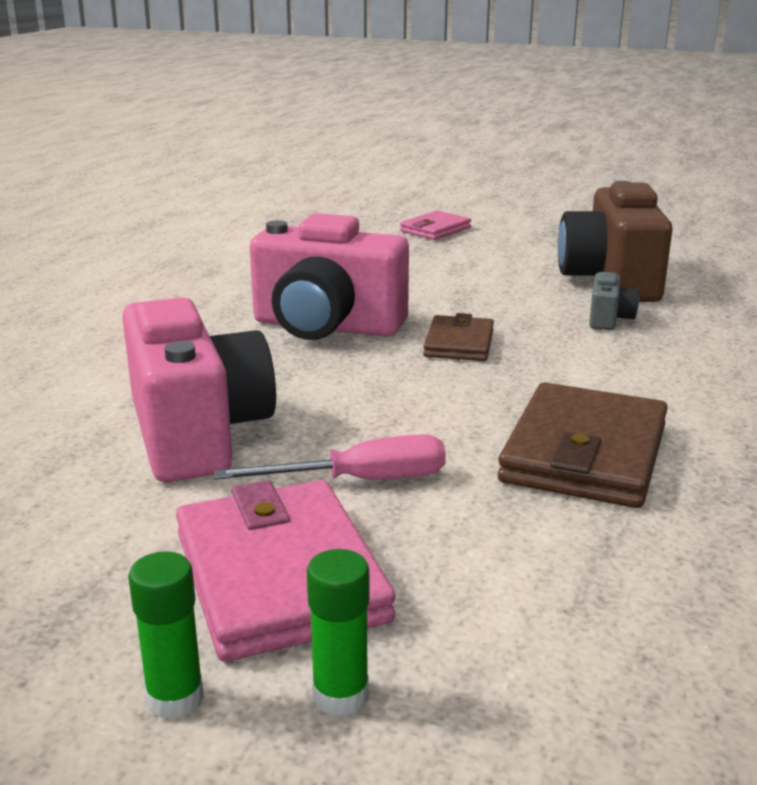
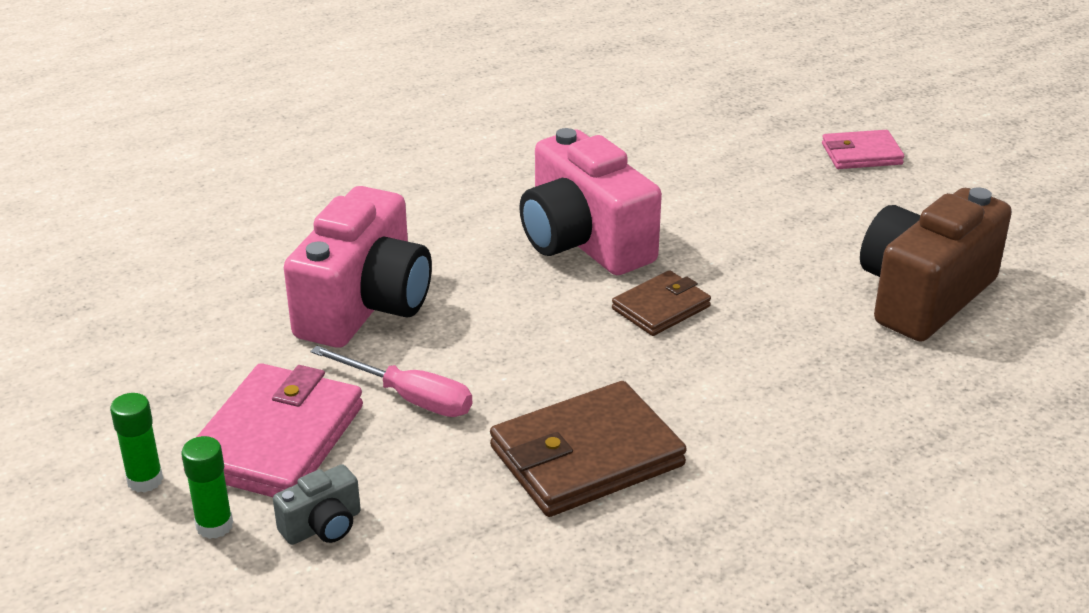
camera: 40 degrees right, 10 degrees up
grey camera [589,272,639,330] -> grey camera moved to [273,464,361,545]

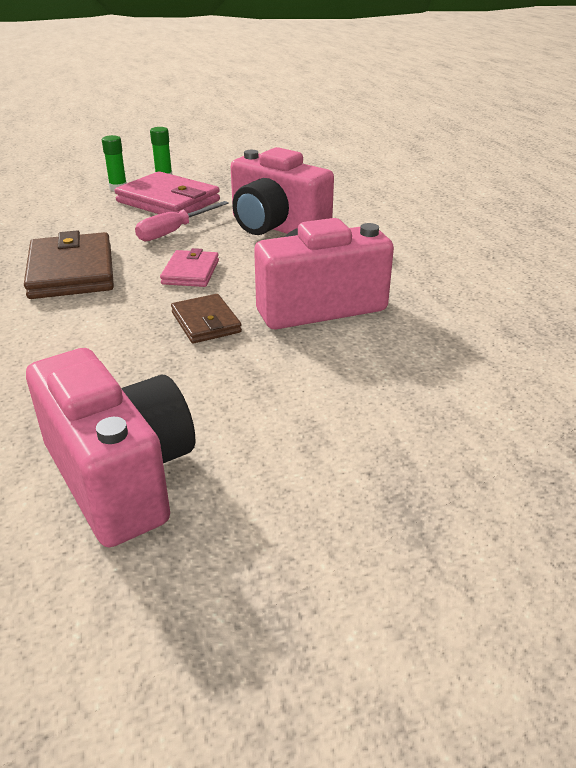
camera: 105 degrees right, 0 degrees up
grey camera [273,464,361,545] -> none
pink wallet [822,130,904,169] -> pink wallet moved to [160,248,219,287]
brown camera [860,187,1012,342] -> pink camera [26,348,195,547]

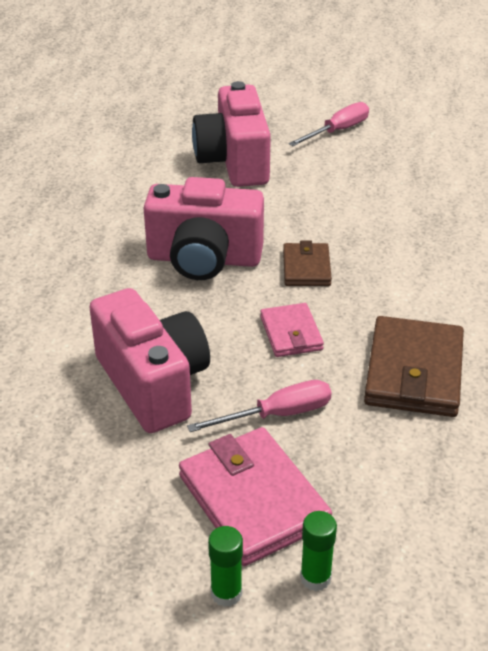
camera: 155 degrees left, 5 degrees up
pink camera [26,348,195,547] -> pink camera moved to [192,81,271,187]
pink wallet [160,248,219,287] -> pink wallet turned 45 degrees counterclockwise [260,303,324,357]
none -> pink screwdriver [289,102,369,146]

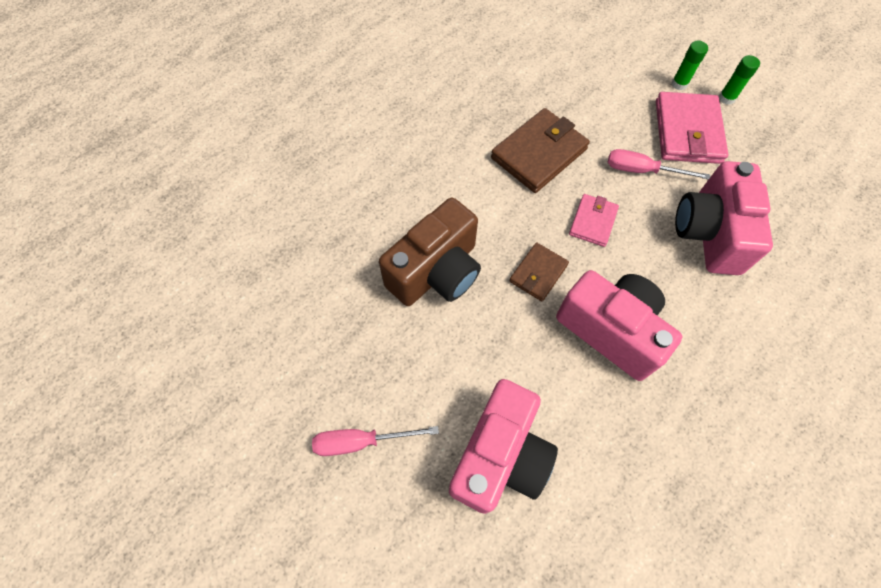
camera: 145 degrees left, 25 degrees up
none -> brown camera [379,198,481,306]

